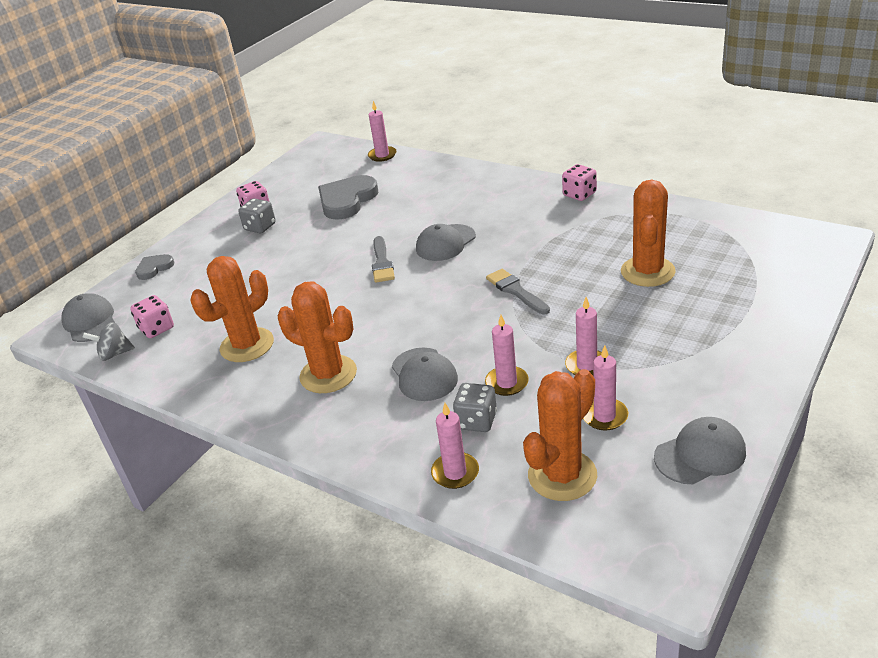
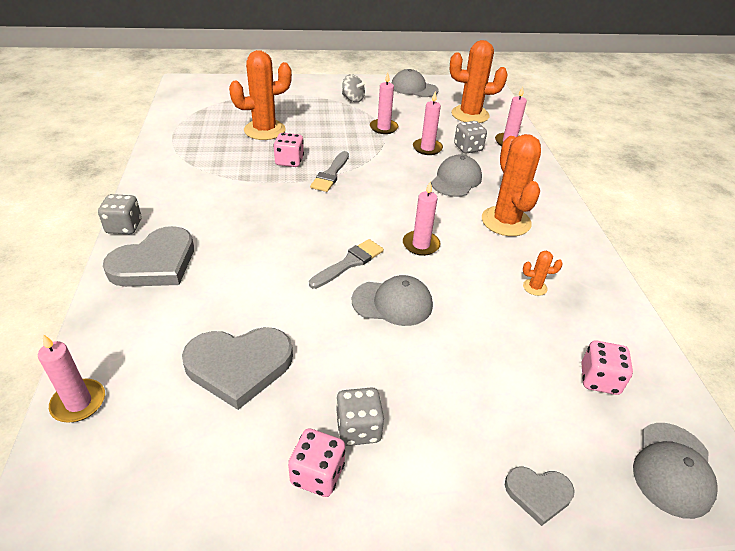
camera: 135 degrees left, 5 degrees up
grey spinning top [83,322,135,361] -> grey spinning top moved to [342,74,366,102]
orange cactus [191,256,274,362] -> orange cactus [523,251,563,296], size x0.43
grey cap [416,224,476,261] -> grey cap moved to [352,275,433,326]
pink dice [562,164,597,201] -> pink dice moved to [273,133,304,167]
pink candle [583,345,628,430] -> pink candle moved to [403,181,440,256]
none -> grey dice [98,194,141,234]
none -> grey heart [103,226,194,287]

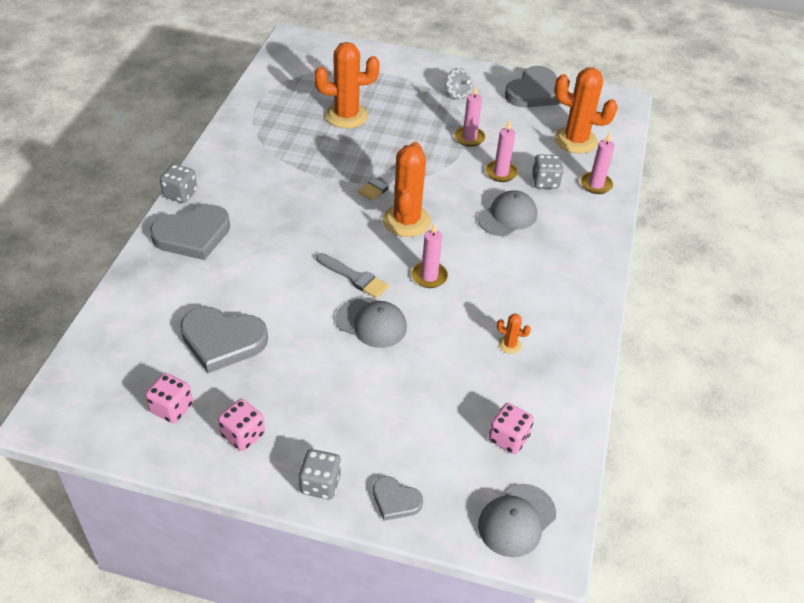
camera: 20 degrees right, 5 degrees up
pink candle [38,334,105,422] -> none
pink dice [273,133,304,167] -> pink dice moved to [145,373,193,423]
grey brush [309,239,384,289] -> grey brush turned 60 degrees clockwise [316,253,389,298]
grey dice [336,387,384,446] -> grey dice moved to [299,449,341,499]
grey cap [392,69,439,97] -> grey heart [505,66,561,107]
orange cactus [482,134,541,236] -> orange cactus moved to [383,142,431,237]

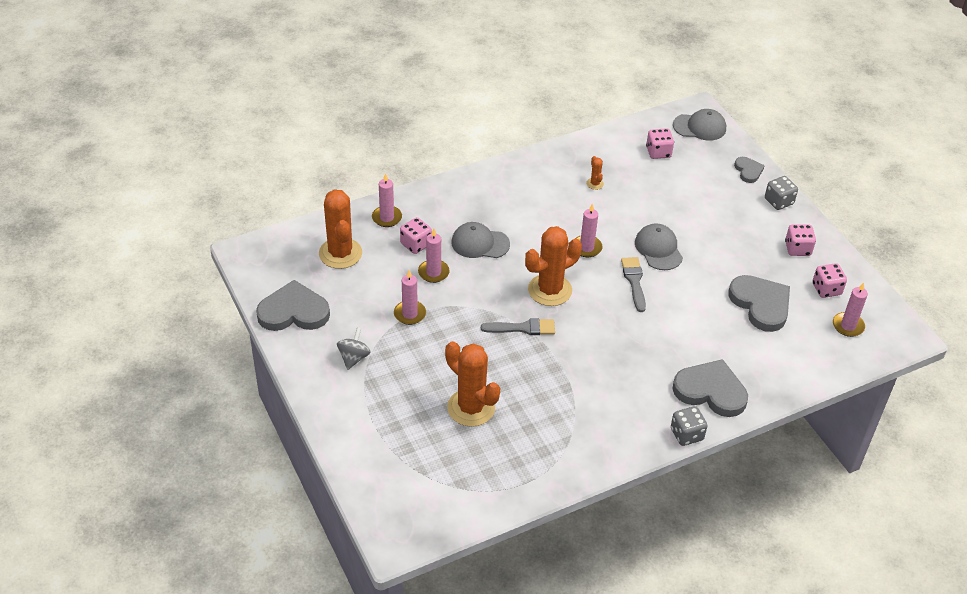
camera: 130 degrees left, 0 degrees up
grey dice [532,155,563,189] -> pink dice [400,217,432,254]
none -> pink candle [833,282,868,337]

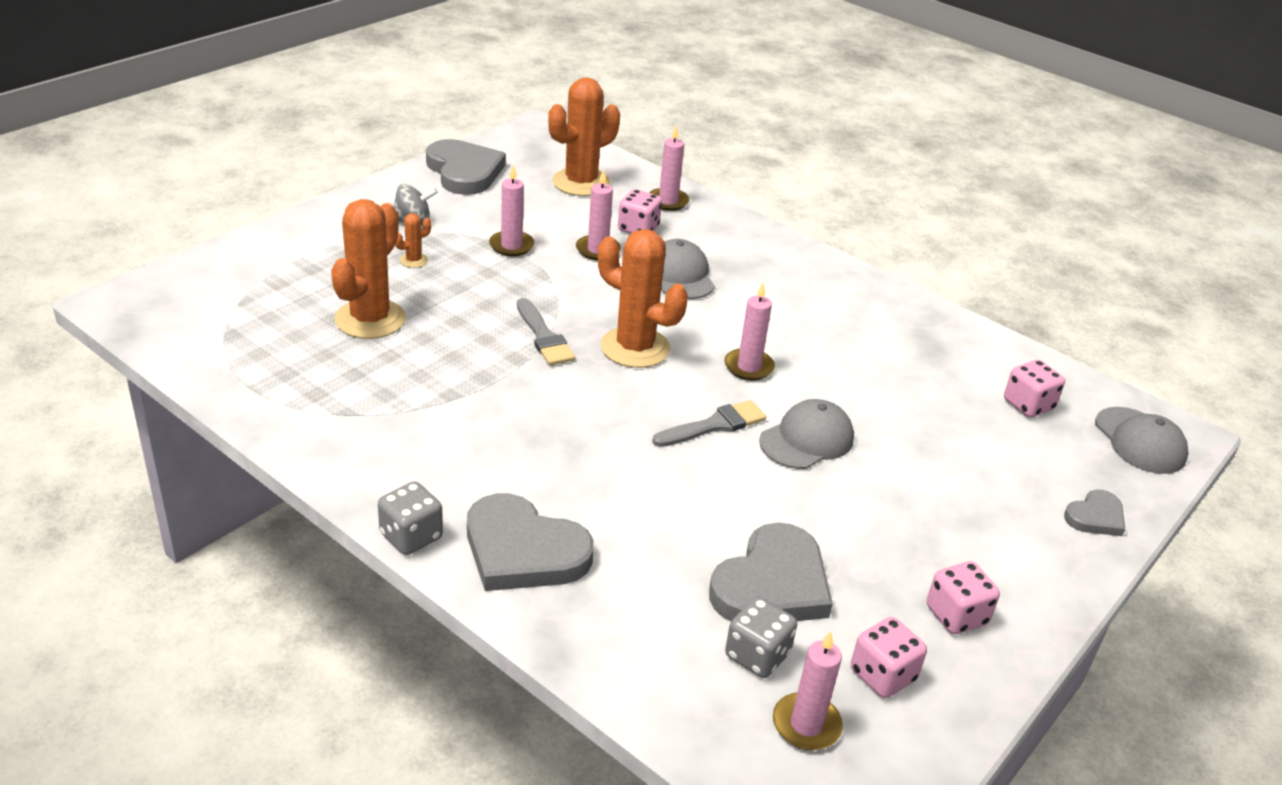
camera: 65 degrees right, 10 degrees down
orange cactus [586,156,604,190] -> orange cactus moved to [395,213,431,268]
grey heart [672,359,748,417] -> grey heart turned 120 degrees clockwise [467,493,594,591]
grey dice [765,176,798,210] -> grey dice moved to [725,597,797,678]

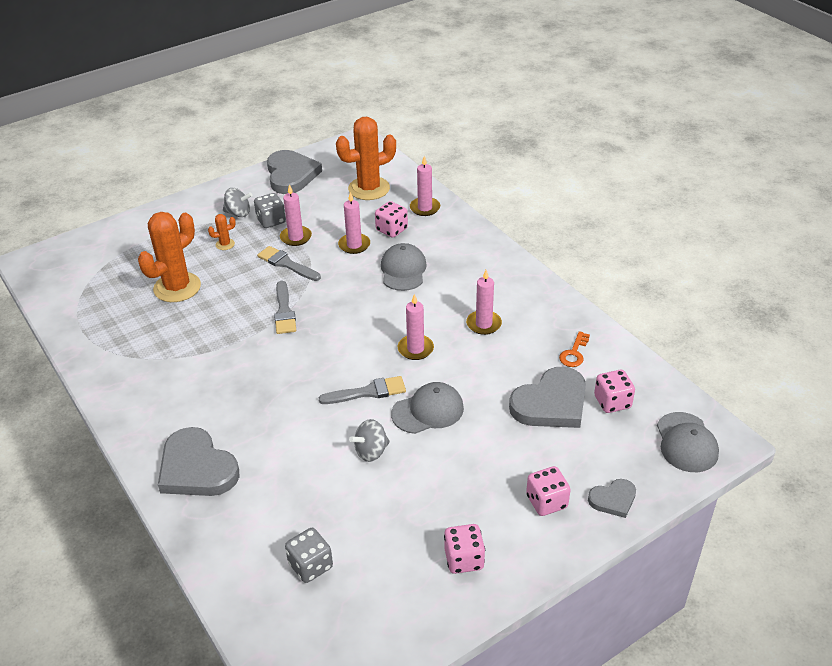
camera: 20 degrees right, 5 degrees up
grey dice [378,481,443,555] -> grey dice moved to [254,193,286,228]
orange cactus [598,229,688,368] -> none
grey heart [709,523,833,621] -> grey heart moved to [509,367,586,428]
pink candle [773,631,843,750] -> pink candle moved to [466,270,502,335]
pink dice [851,617,927,698] -> pink dice moved to [526,466,571,516]
none -> grey brush [257,246,321,281]
none -> grey spinning top [349,419,390,462]
none -> orange key [559,331,590,367]

